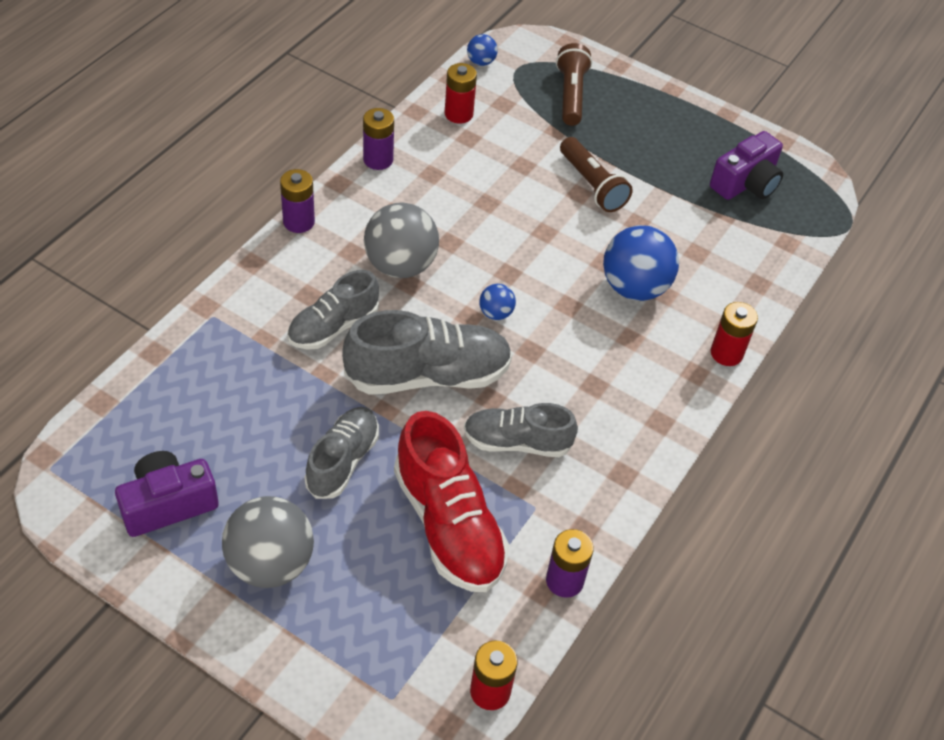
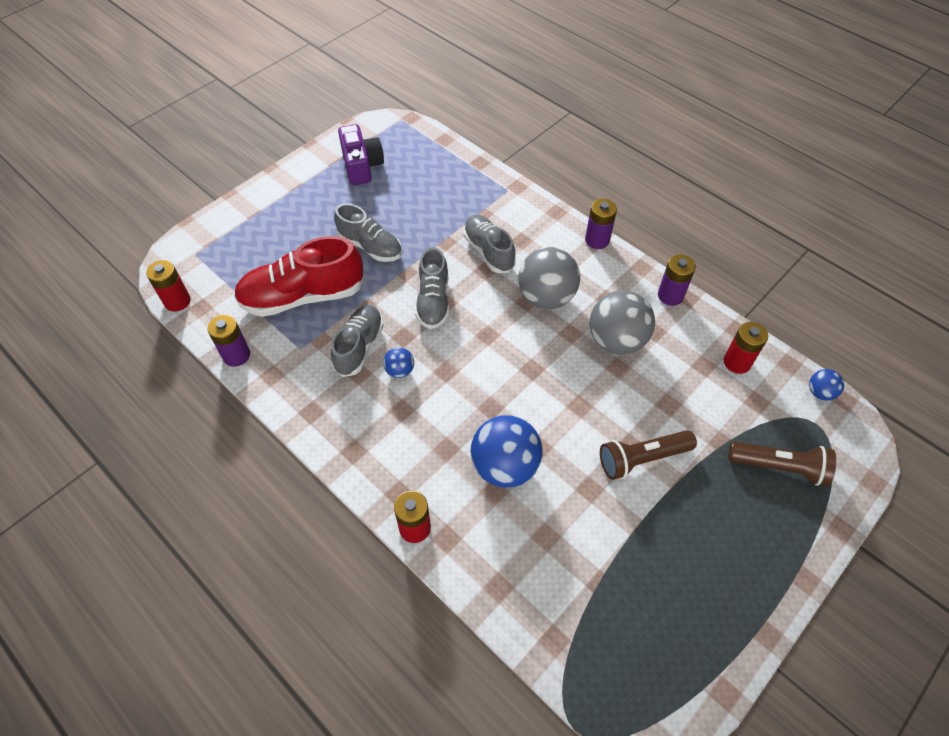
camera: 105 degrees right, 5 degrees up
grey ball [222,496,314,588] -> grey ball moved to [590,290,655,355]
grey shoe [342,310,512,395] -> grey shoe [415,247,449,329], size x0.64
blue ball [479,284,516,320] -> blue ball moved to [383,347,414,378]
purple camera [710,131,783,200] -> none

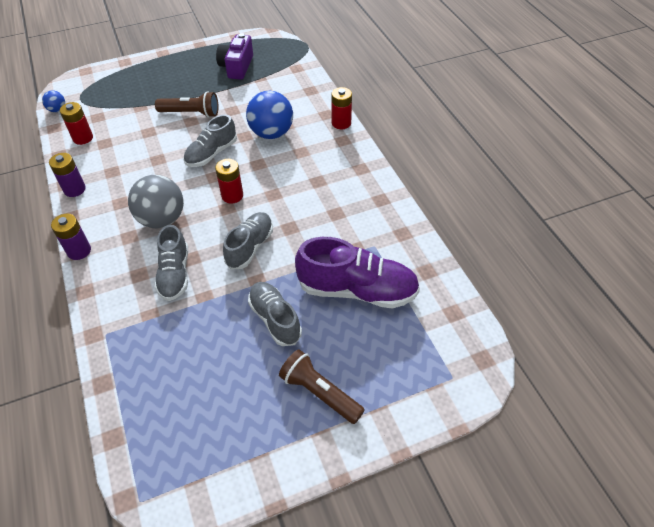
camera: 155 degrees left, 5 degrees down
red battery [146,260,191,311] -> red battery moved to [215,159,243,204]
purple battery [207,315,250,367] -> none
red shoe [234,236,364,317] -> purple shoe [295,237,420,309]
grey shoe [331,305,384,377] -> grey shoe moved to [183,114,237,167]
purple camera [338,124,384,185] -> purple camera moved to [216,33,253,80]
blue ball [383,347,414,378] -> none
grey ball [590,290,655,355] -> none
brown flashlight [728,441,836,486] -> brown flashlight moved to [279,349,364,424]

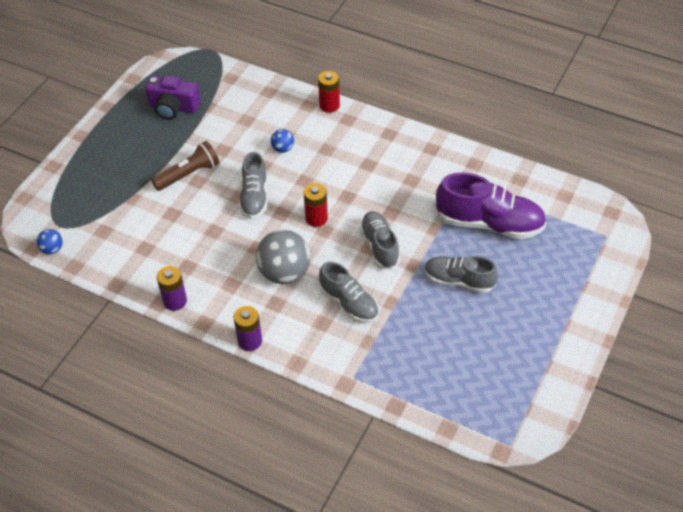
camera: 40 degrees left, 0 degrees up
red battery [60,102,93,145] -> none
purple camera [216,33,253,80] -> purple camera turned 45 degrees counterclockwise [145,75,200,120]
blue ball [246,91,293,139] -> blue ball [271,129,294,153], size x0.48
brown flashlight [279,349,364,424] -> none
purple shoe [295,237,420,309] -> purple shoe turned 45 degrees clockwise [436,172,547,239]

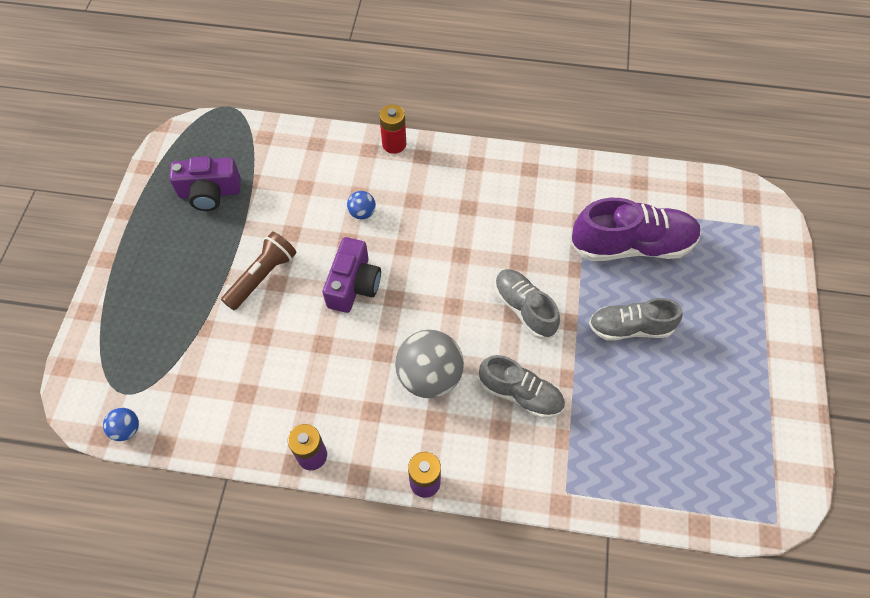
camera: 20 degrees left, 10 degrees up
grey shoe [239,152,267,219] -> purple camera [323,237,381,313]
red battery [304,183,328,227] -> none

